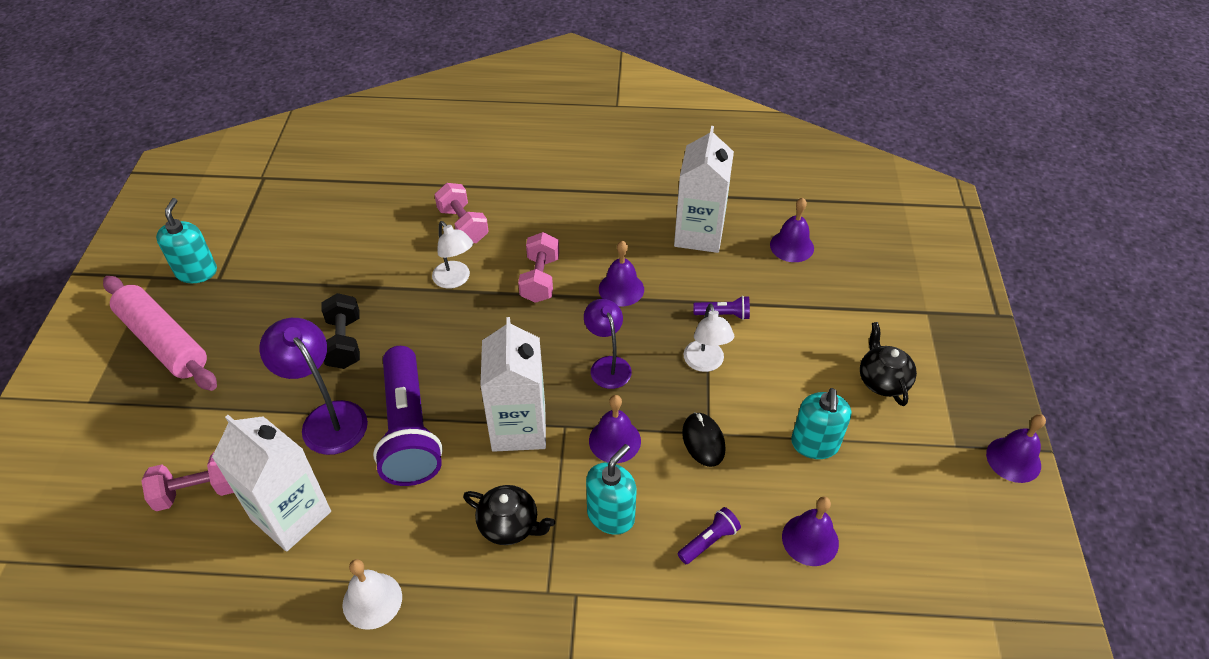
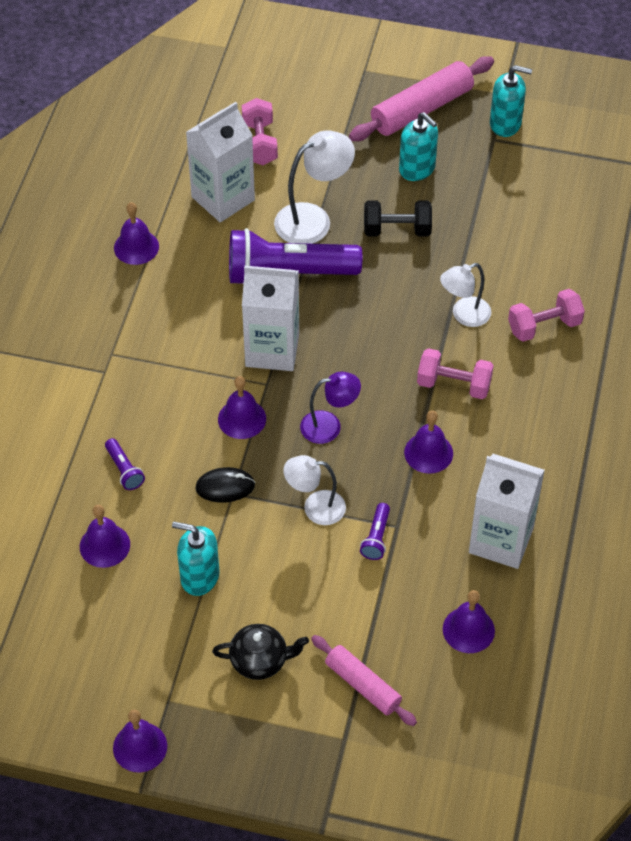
camera: 100 degrees right, 5 degrees up
purple lamp [259,318,368,455] -> white lamp [274,130,355,244]
white bell [343,559,402,630] -> purple bell [114,202,159,265]
black teapot [463,485,555,545] -> none
turquoise soap dispenser [586,444,637,535] -> turquoise soap dispenser moved to [399,112,438,181]
none -> pink rolling pin [311,635,417,726]

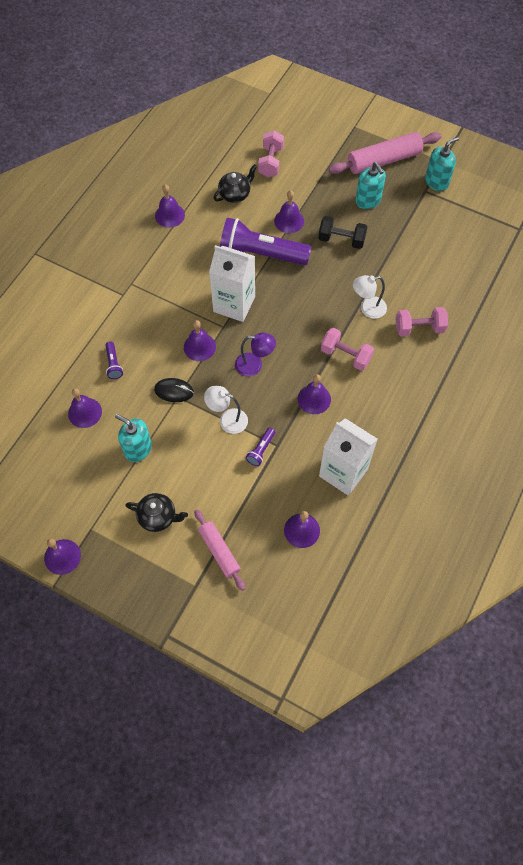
camera: 15 degrees right, 10 degrees up
white carton [186,102,255,222] -> black teapot [214,164,257,203]
white lamp [274,130,355,244] -> purple bell [274,190,304,233]
turquoise soap dispenser [490,65,532,137] -> turquoise soap dispenser turned 60 degrees counterclockwise [425,137,459,191]

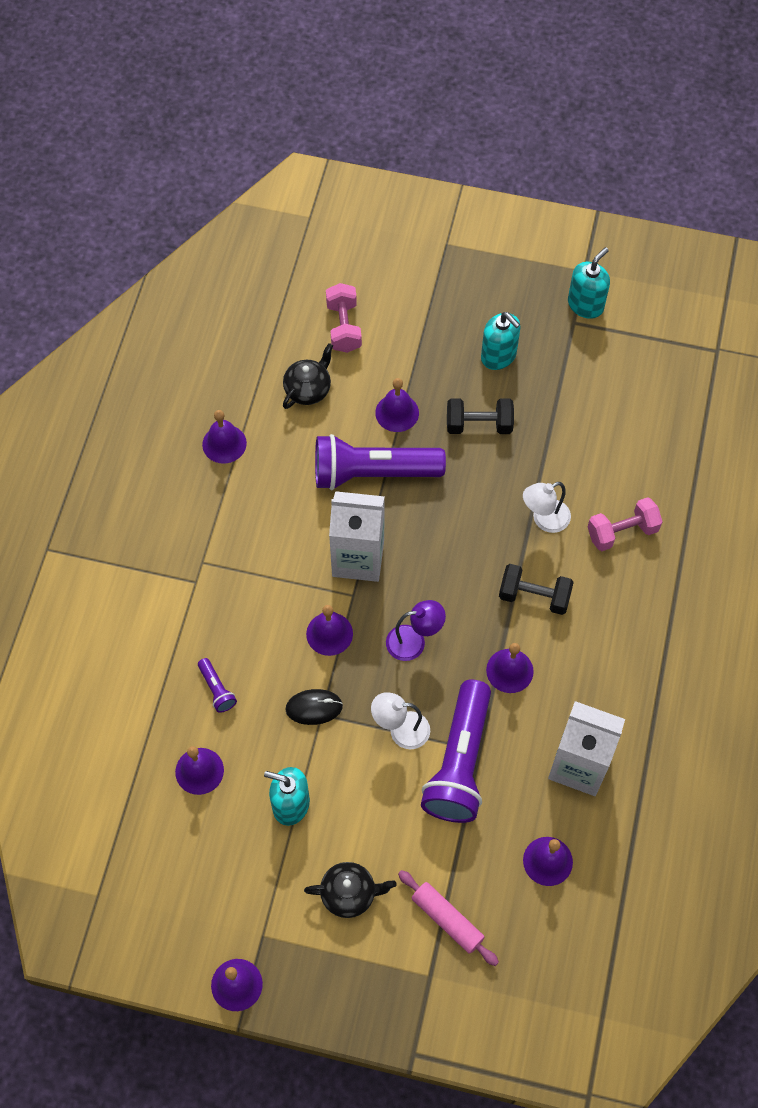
camera: 15 degrees left, 0 degrees up
purple flashlight [245,428,275,466] -> purple flashlight [421,679,491,823], size x2.41
pink dumbbell [321,328,374,371] -> black dumbbell [499,564,574,615]
pink rolling pin [328,132,441,174] -> none

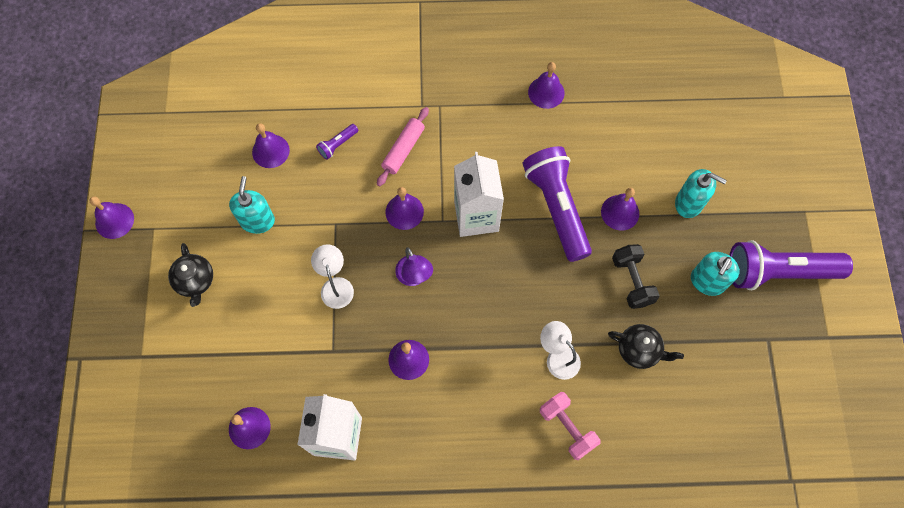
camera: 75 degrees right, 5 degrees up
black teapot [283,343,333,409] -> black teapot moved to [608,324,684,369]
black mouse [286,689,343,725] -> none
pink dumbbell [326,283,362,353] -> none
pink rolling pin [398,870,499,966] -> pink rolling pin moved to [377,107,429,186]
purple flashlight [421,679,491,823] -> purple flashlight moved to [729,240,853,290]
black dumbbell [499,564,574,615] -> none
turquoise soap dispenser [568,247,610,319] -> turquoise soap dispenser moved to [675,169,727,218]

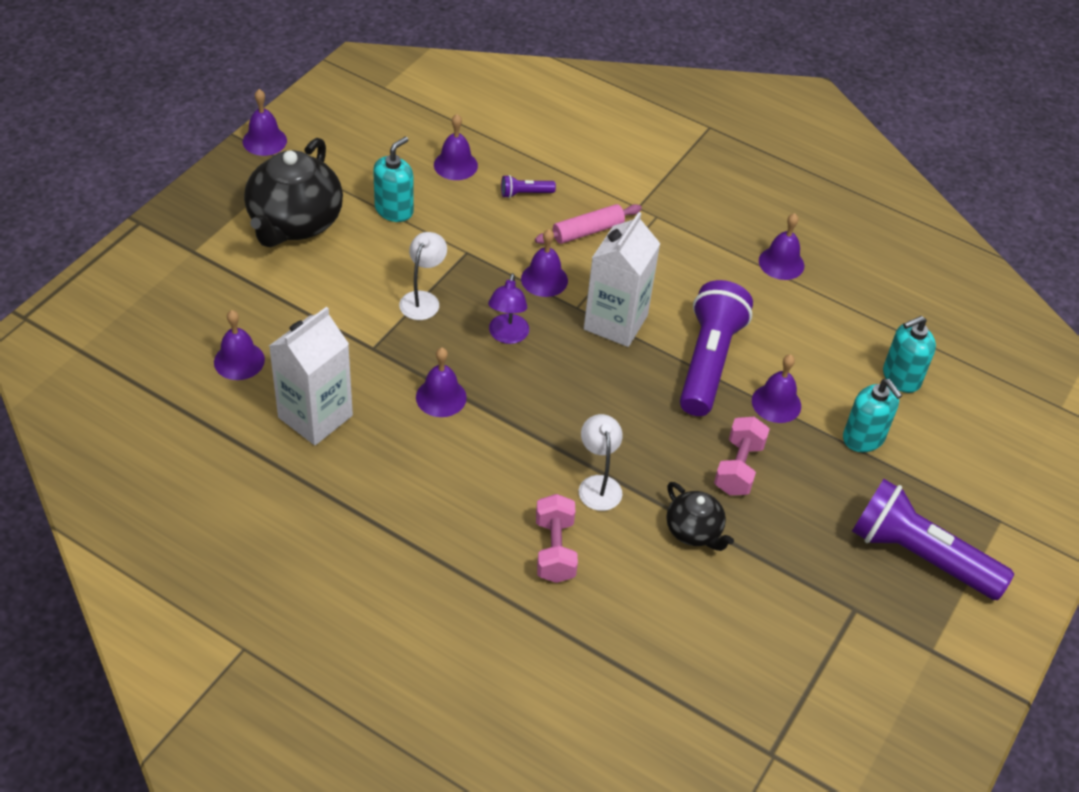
camera: 30 degrees right, 20 degrees down
black teapot [168,243,213,307] -> black teapot [244,138,343,247], size x1.91
black dumbbell [612,244,660,309] -> pink dumbbell [714,417,770,495]
turquoise soap dispenser [691,252,740,296] -> turquoise soap dispenser moved to [883,316,936,393]

